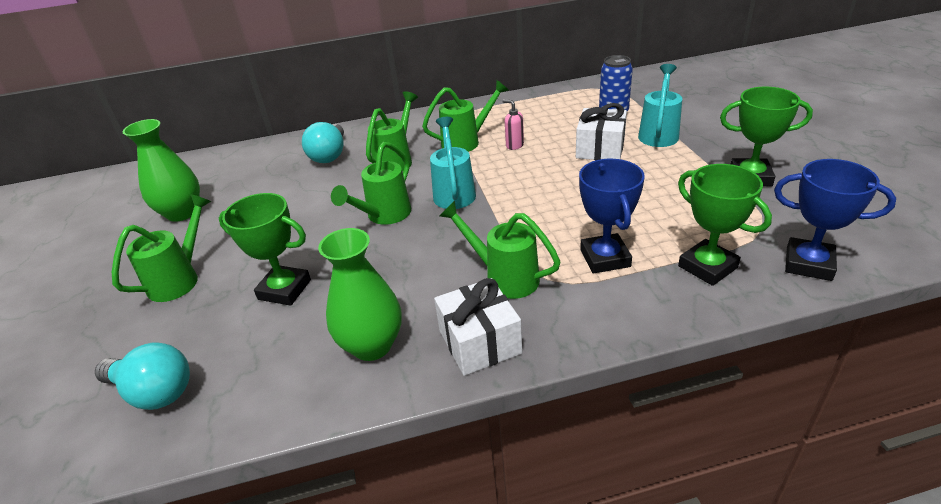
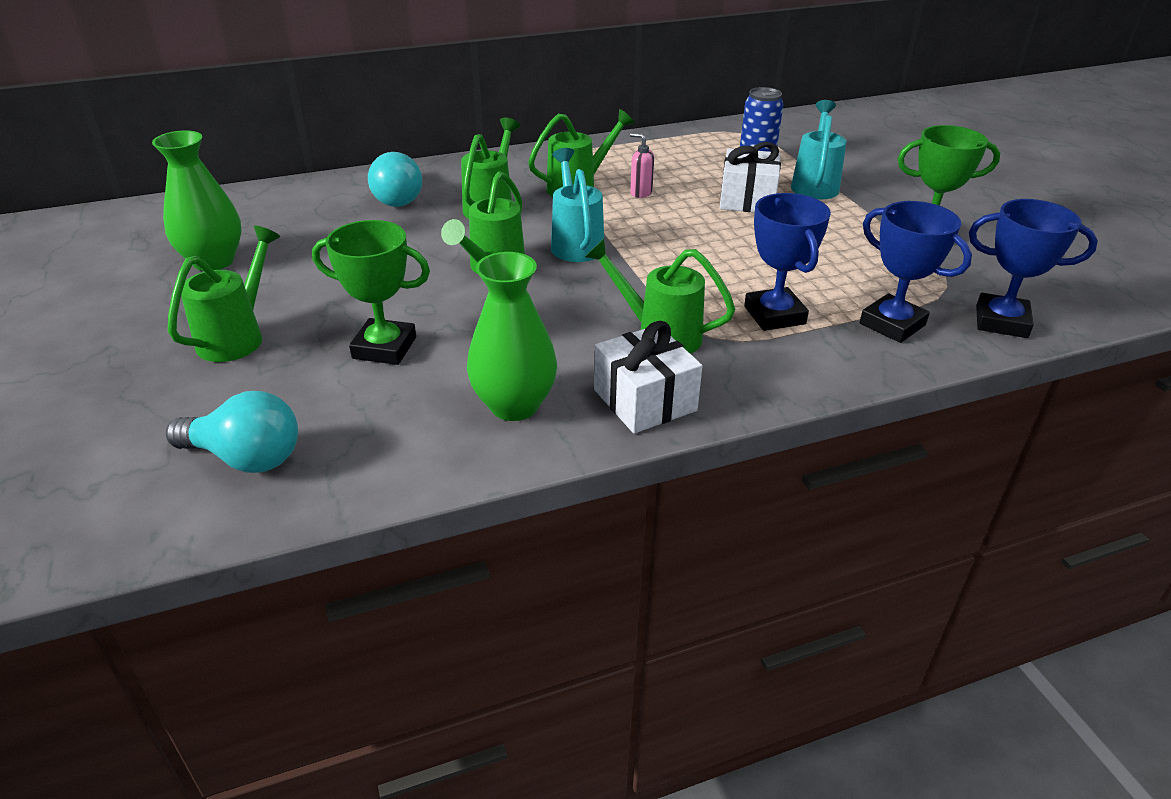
camera: 10 degrees left, 0 degrees up
green trophy [678,164,772,286] -> blue trophy [860,201,972,343]

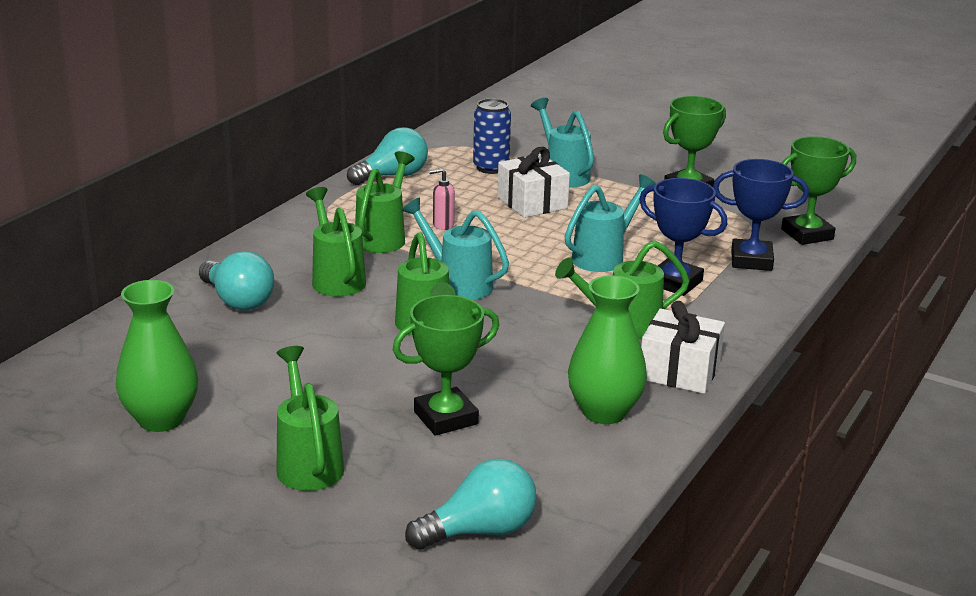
camera: 40 degrees left, 10 degrees down
blue trophy [969,199,1098,338] -> green trophy [781,136,856,245]
none -> turquoise light bulb [347,127,428,185]
none -> turquoise watering can [565,174,656,272]

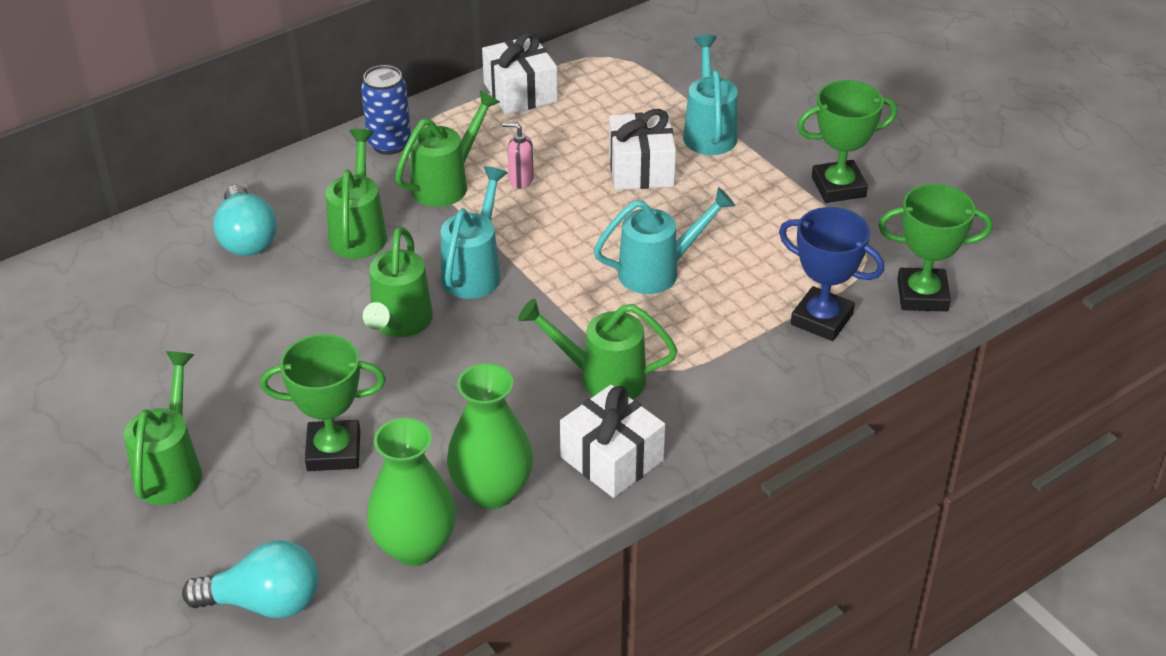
camera: 25 degrees right, 15 degrees up
green vase [116,280,198,432] -> green vase moved to [367,418,456,566]
turquoise light bulb [347,127,428,185] -> white gift [482,32,558,115]
turquoise watering can [402,197,509,300] -> turquoise watering can turned 45 degrees clockwise [441,166,508,299]
blue can [473,98,511,174] -> blue can moved to [361,65,411,155]
blue trophy [639,178,727,296] -> none

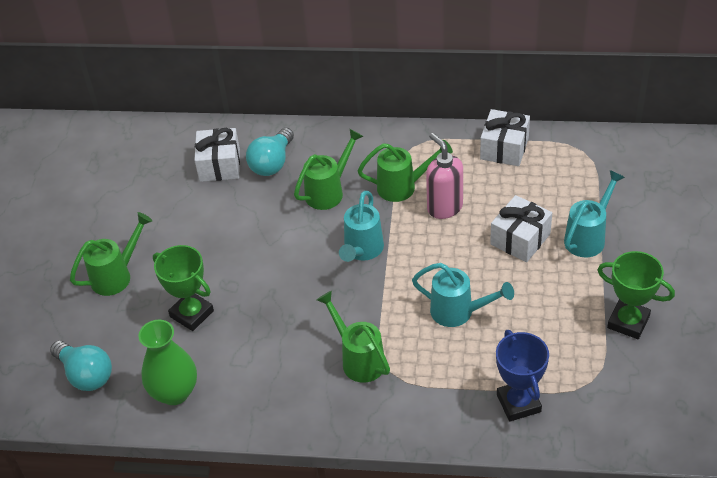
camera: 45 degrees right, 5 degrees up
blue can [361,65,411,155] -> none
green watering can [363,227,433,337] -> none
turquoise watering can [441,166,508,299] -> turquoise watering can turned 135 degrees clockwise [339,191,384,262]
green vase [447,363,533,509] -> none
pink soap dispenser [502,122,534,189] -> pink soap dispenser [426,133,463,219], size x1.83
white gift [560,385,665,498] -> white gift moved to [194,128,240,182]
green trophy [878,184,993,312] -> none

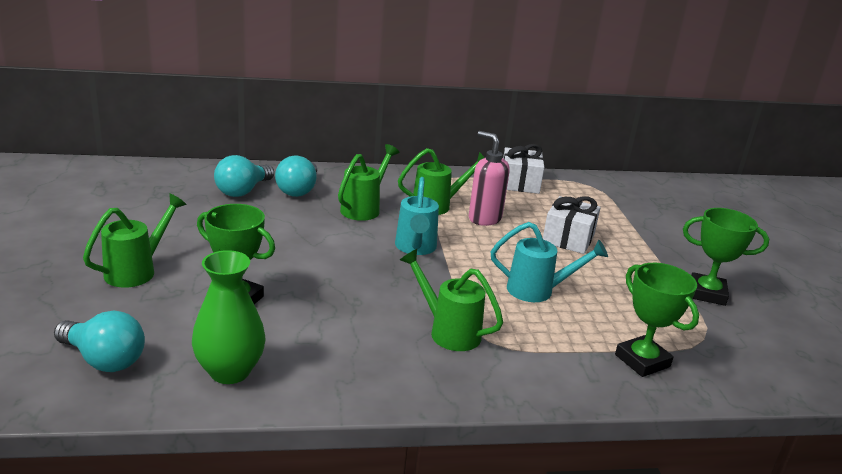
camera: 20 degrees left, 20 degrees down
white gift [194,128,240,182] -> turquoise light bulb [214,155,274,197]
blue trophy [496,330,549,422] -> green trophy [615,263,699,377]
turquoise watering can [564,170,625,257] -> none

